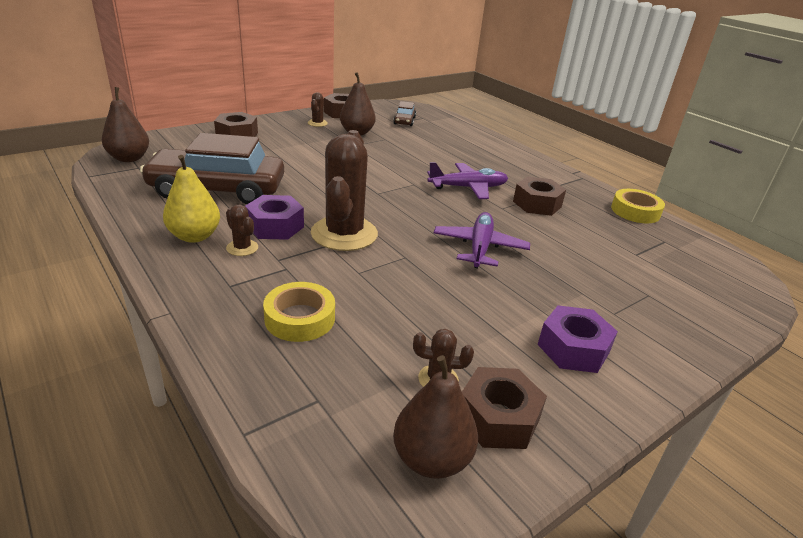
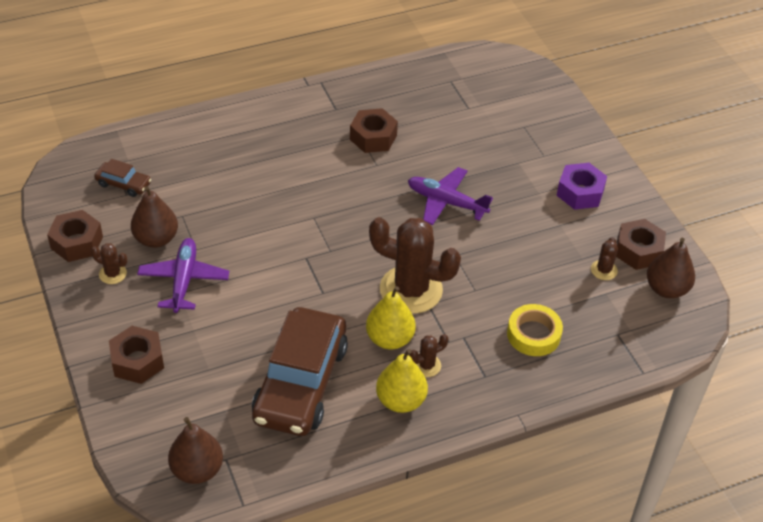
camera: 75 degrees left, 15 degrees up
purple nut [245,195,304,240] -> yellow pear [366,286,416,350]
purple plane [427,162,508,199] -> purple plane moved to [137,238,229,313]
yellow tape [611,189,665,223] -> none

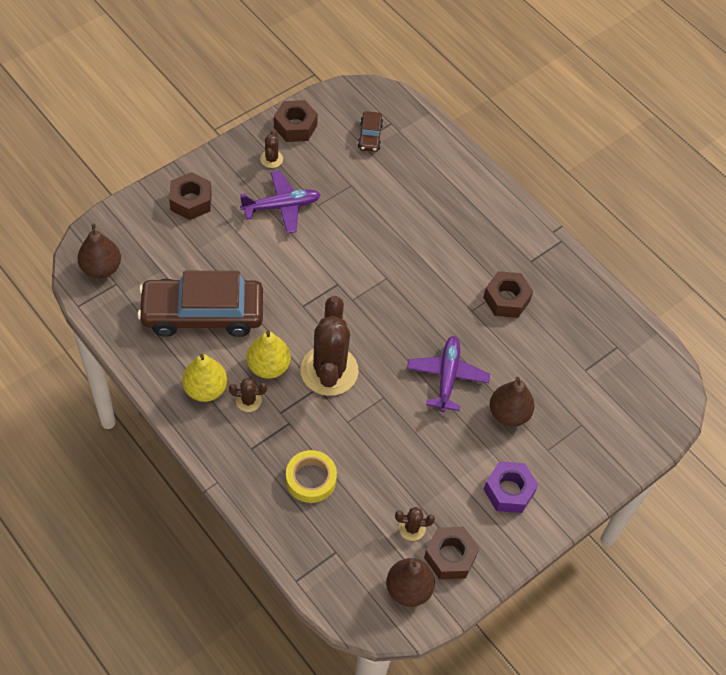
camera: 70 degrees right, 10 degrees up
brown pear [131,186,178,248] -> brown pear moved to [490,377,535,427]
brown cactus [409,334,448,377] -> brown cactus turned 45 degrees counterclockwise [229,378,267,412]

